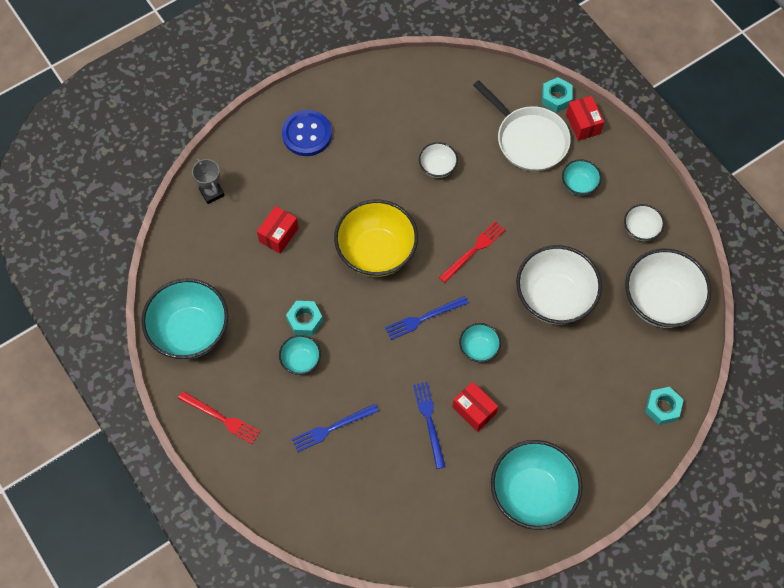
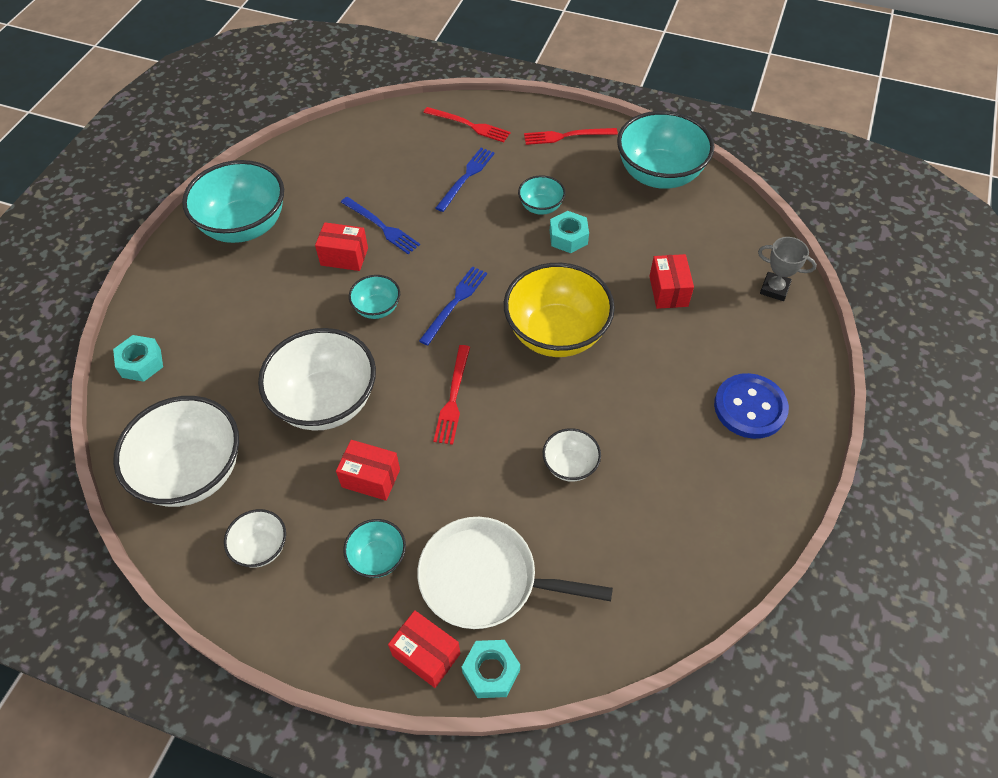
camera: 145 degrees right, 10 degrees down
none -> red box [336,440,400,501]
none -> red fork [423,107,510,142]

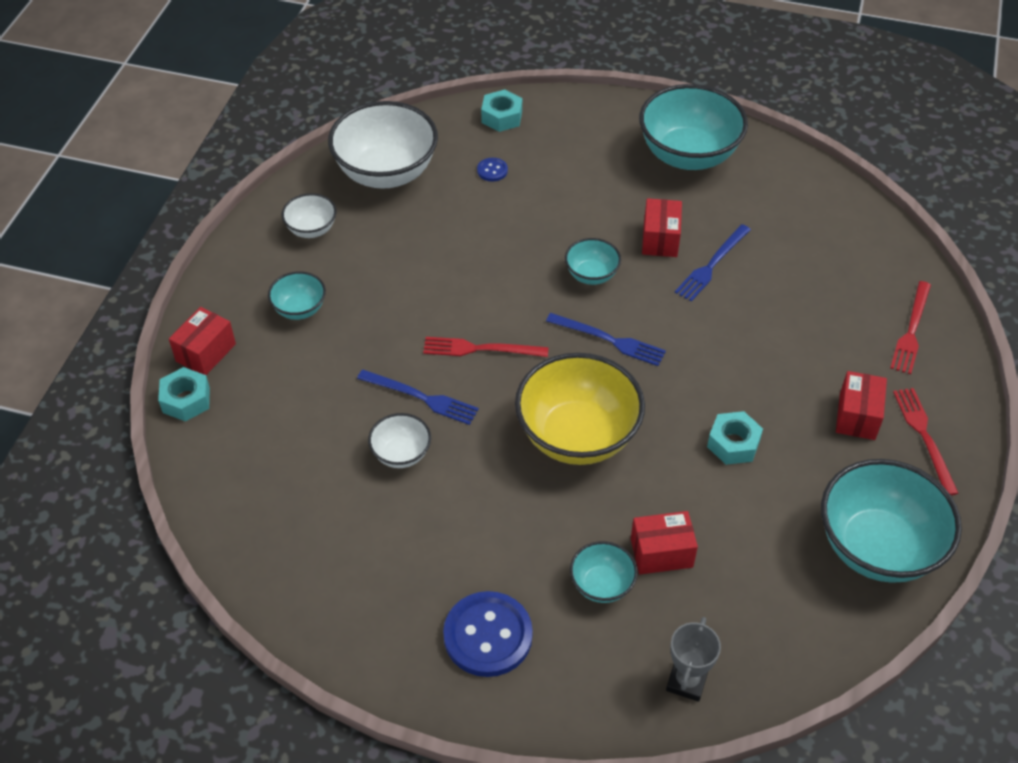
camera: 85 degrees right, 5 degrees down
white bowl [258,328,376,431] -> none
red box [336,440,400,501] -> red box moved to [836,371,887,440]
white pan [417,517,613,629] -> none
blue fork [436,148,495,212] -> blue fork moved to [357,369,479,425]
turquoise bowl [518,175,565,215] -> turquoise bowl moved to [570,541,638,603]
none -> blue button [477,158,508,182]

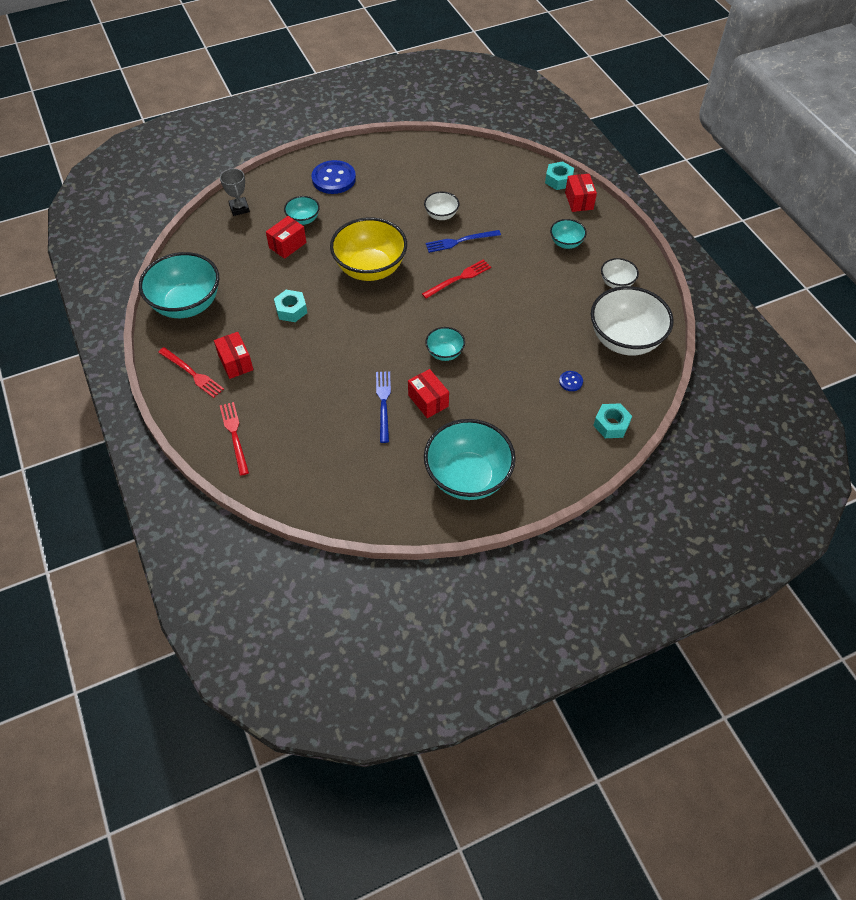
camera: 140 degrees right, 5 degrees up
blue fork [546,313,666,366] -> none

